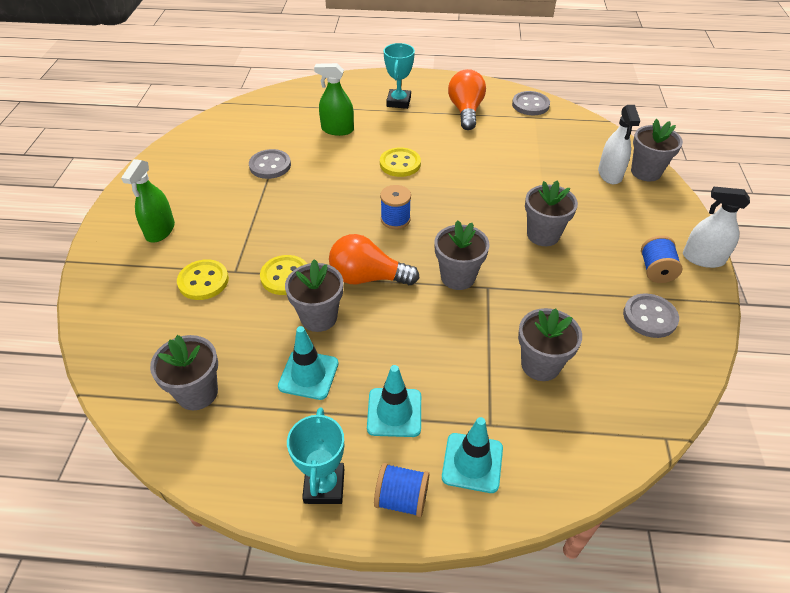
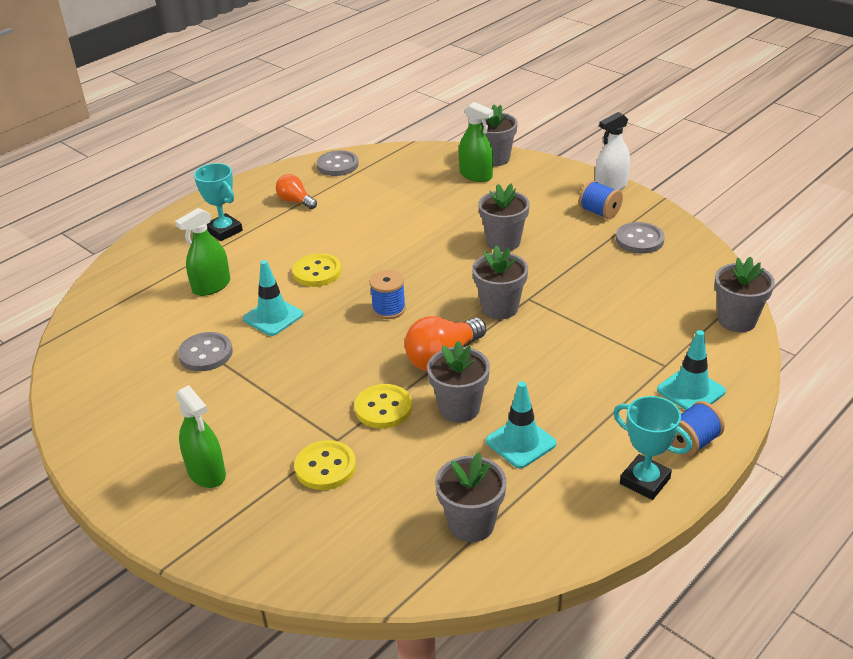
camera: 50 degrees left, 10 degrees down
turquoise traffic cone [367,365,421,437] -> turquoise traffic cone moved to [243,260,303,336]
orange light bulb [448,69,486,130] -> orange light bulb [276,174,317,209], size x0.62
grey flower pot [518,308,582,381] -> grey flower pot moved to [714,256,775,332]
white spray bottle [598,105,640,184] -> green spray bottle [459,102,494,182]

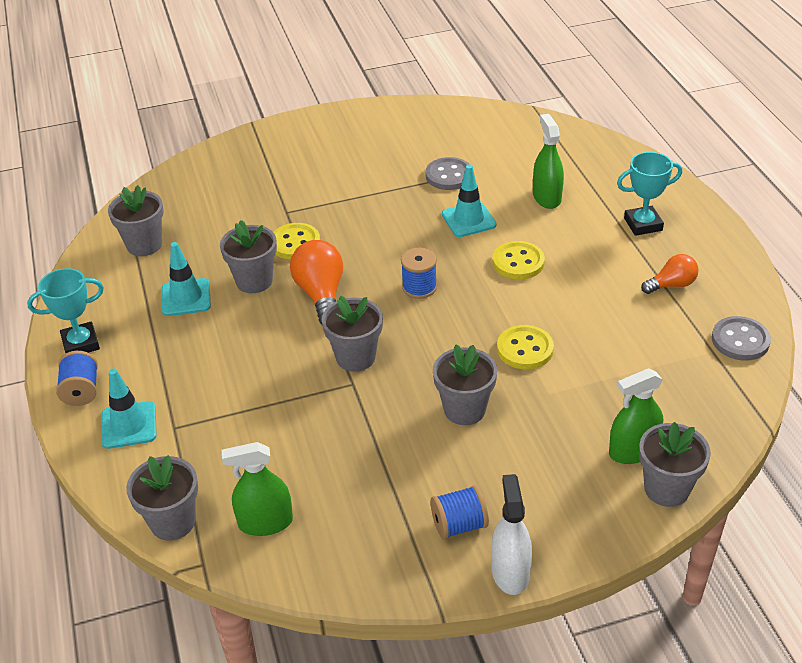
camera: 120 degrees right, 5 degrees up
green spray bottle [176,385,226,488] -> green spray bottle moved to [222,442,293,536]
yellow button [294,440,356,490] -> yellow button moved to [497,325,554,369]
grey button [616,222,665,254] -> none

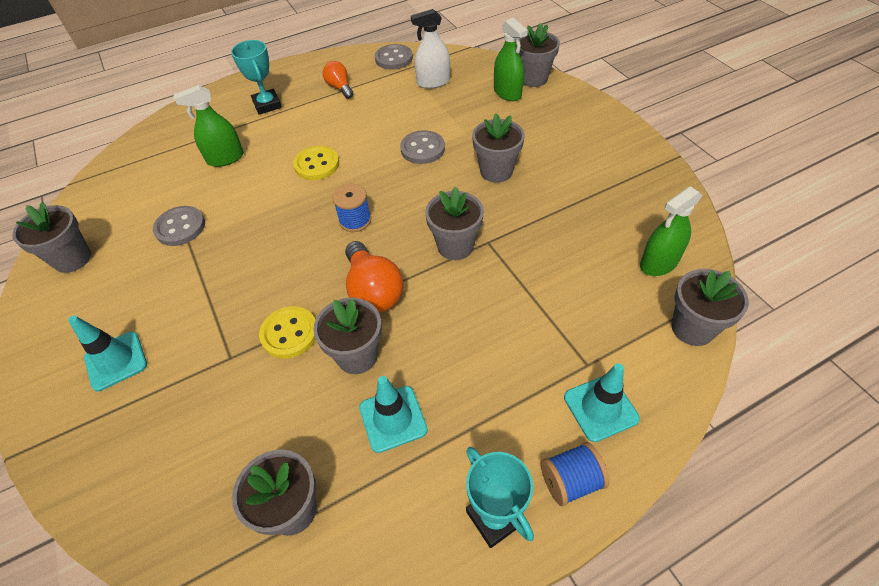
camera: 100 degrees left, 10 degrees up
green spray bottle [222,442,293,536] -> green spray bottle turned 75 degrees clockwise [640,186,703,276]
orange light bulb [290,240,343,325] -> orange light bulb turned 90 degrees counterclockwise [345,241,403,312]
blue spool [431,485,489,539] -> none
turquoise traffic cone [442,165,496,237] -> turquoise traffic cone moved to [68,316,147,391]
white spray bottle [491,474,532,595] -> white spray bottle moved to [411,9,450,89]
yellow button [497,325,554,369] -> grey button [400,130,445,164]
none -> grey flower pot [12,202,91,273]

